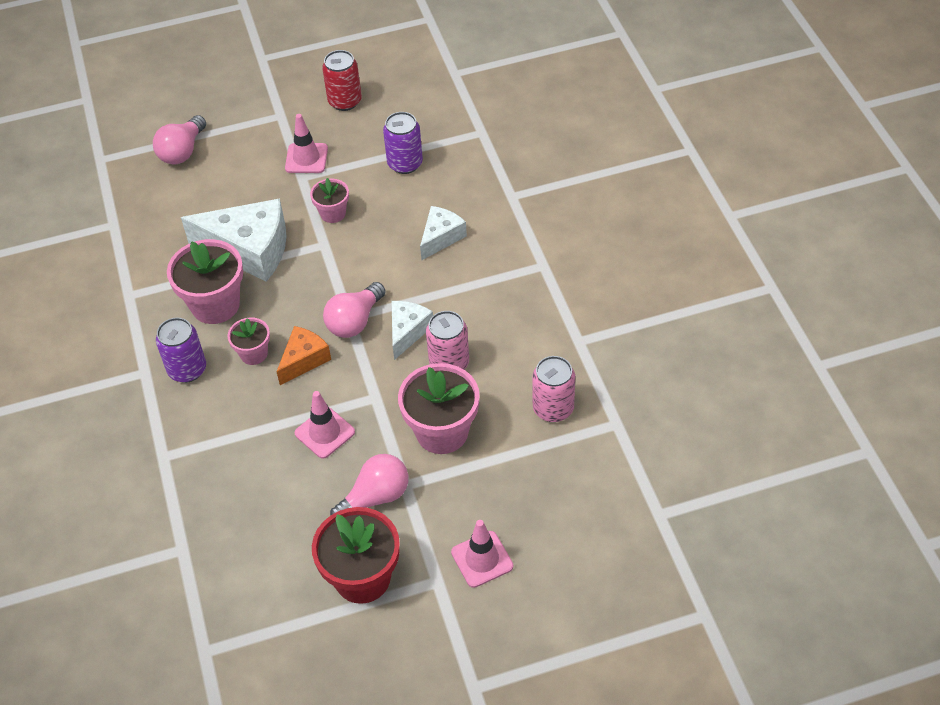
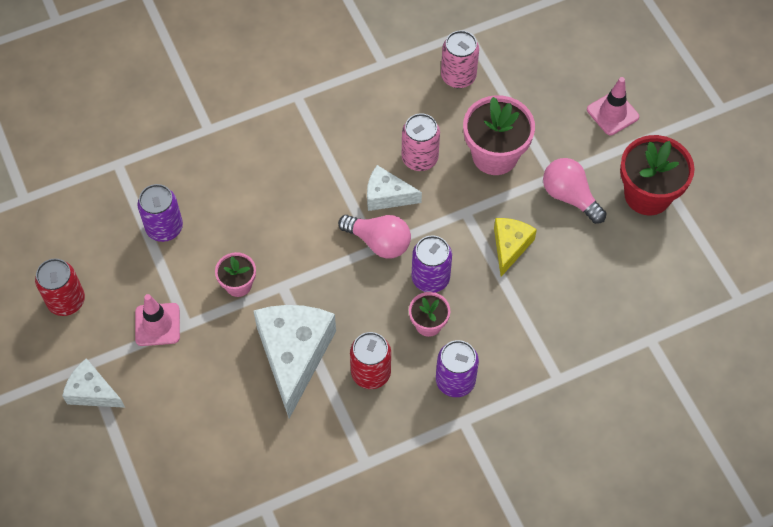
camera: 100 degrees left, 10 degrees up
pink light bulb [153,115,206,165] -> none
pink flower pot [167,239,243,324] -> red can [350,332,391,389]
orange cheese [277,326,331,385] -> purple can [412,235,452,293]
pink traffic cone [295,391,355,459] -> yellow cheese [494,218,537,277]
white cheese [420,206,467,260] -> white cheese moved to [62,358,125,408]

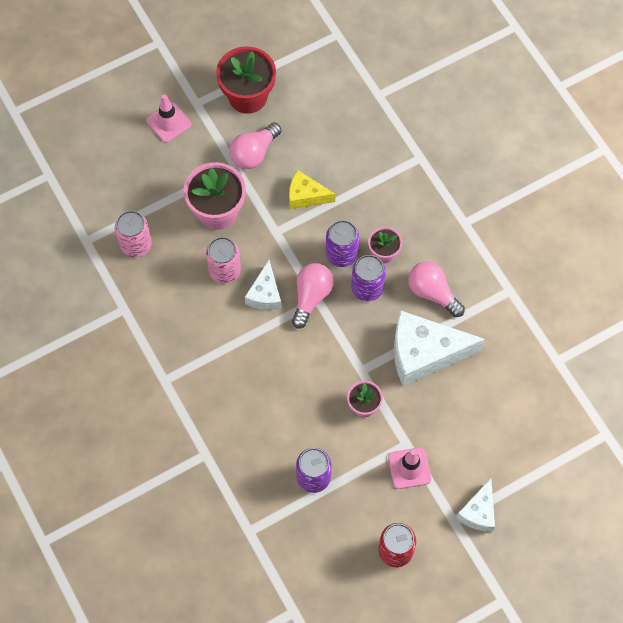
camera: 95 degrees left, 5 degrees up
red can [350,332,391,389] -> pink light bulb [408,261,465,317]
purple can [436,340,479,397] -> purple can moved to [351,255,386,301]

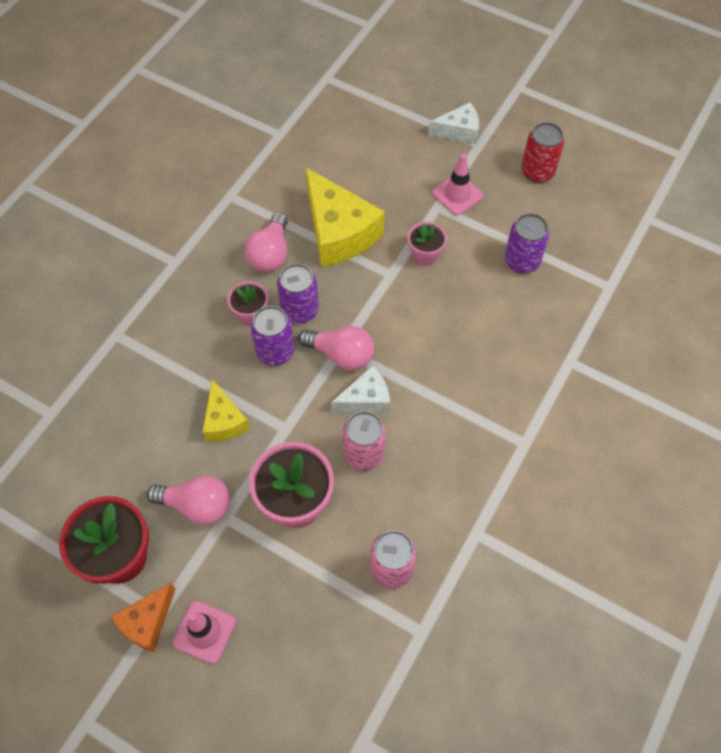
camera: 120 degrees left, 5 degrees down
pink light bulb [292,263,334,329] -> pink light bulb turned 150 degrees counterclockwise [298,326,374,371]
white cheese [394,310,485,386] -> yellow cheese [306,168,385,267]
none -> orange cheese [111,583,175,652]

